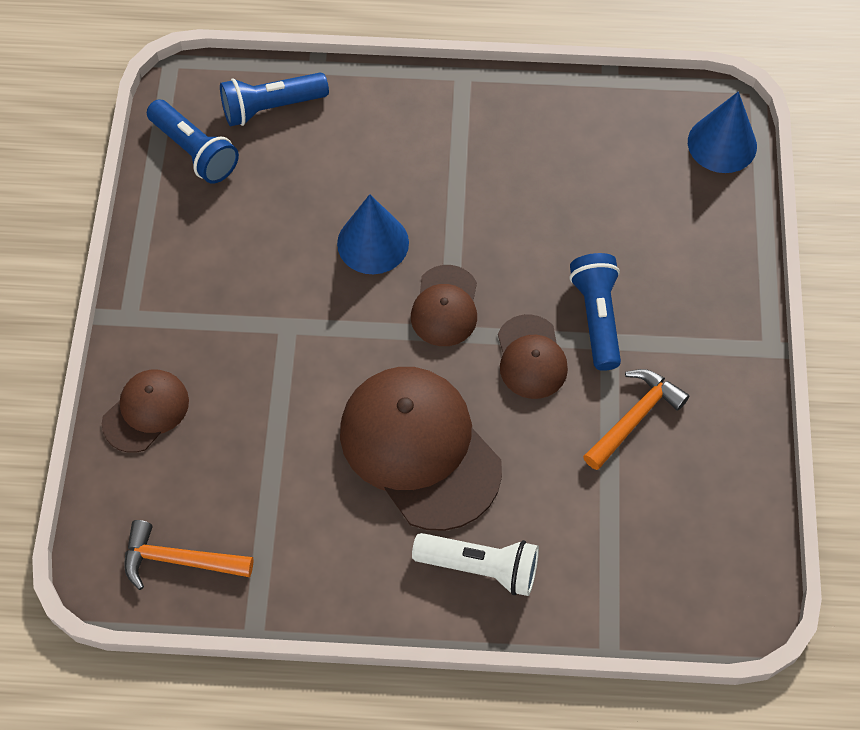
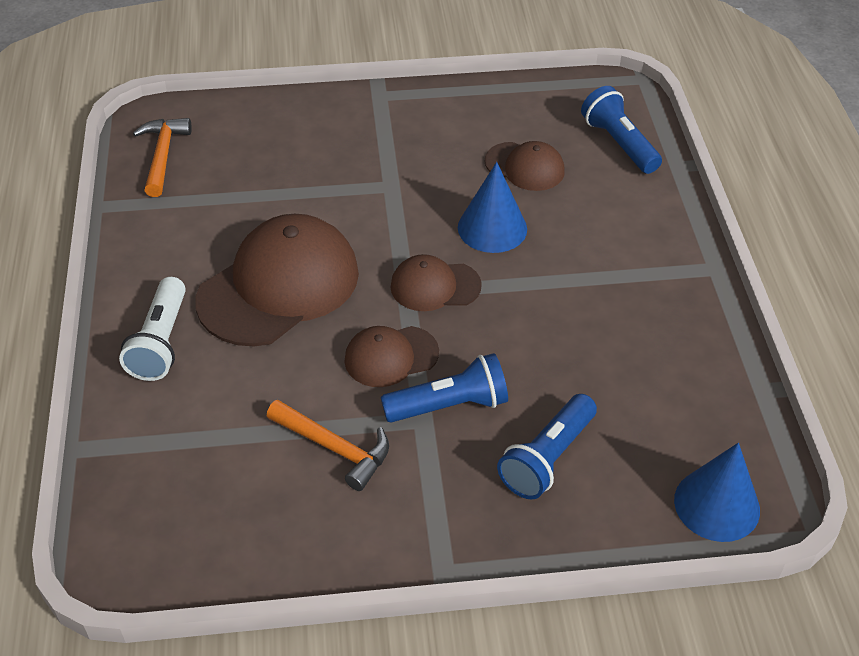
camera: 80 degrees right, 15 degrees down
brown cap [102,370,189,453] -> brown cap moved to [485,141,565,191]
blue flashlight [147,99,239,184] -> blue flashlight moved to [497,394,597,500]

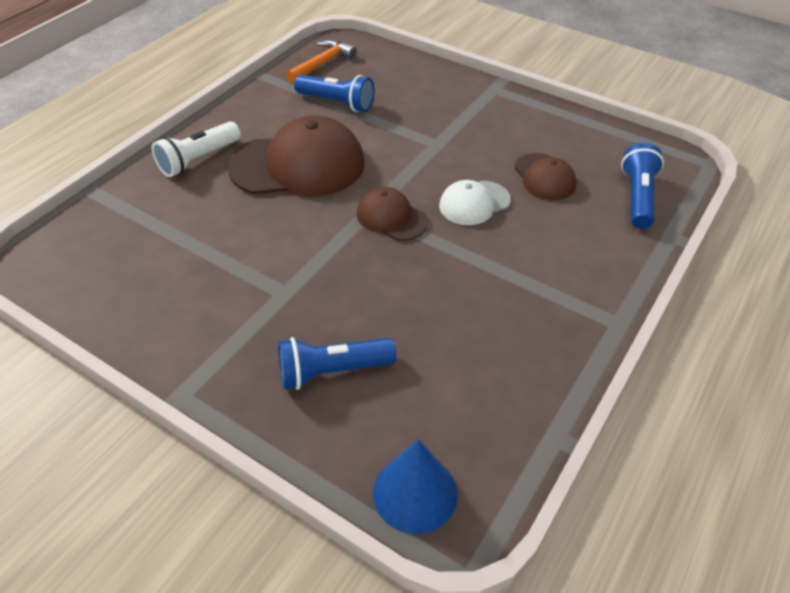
camera: 40 degrees right, 0 degrees up
orange hammer [267,400,389,491] -> none
brown cap [344,326,439,387] -> none
blue flashlight [381,353,508,423] -> blue flashlight moved to [294,75,375,112]
blue cone [458,162,527,253] -> white cap [439,180,511,225]

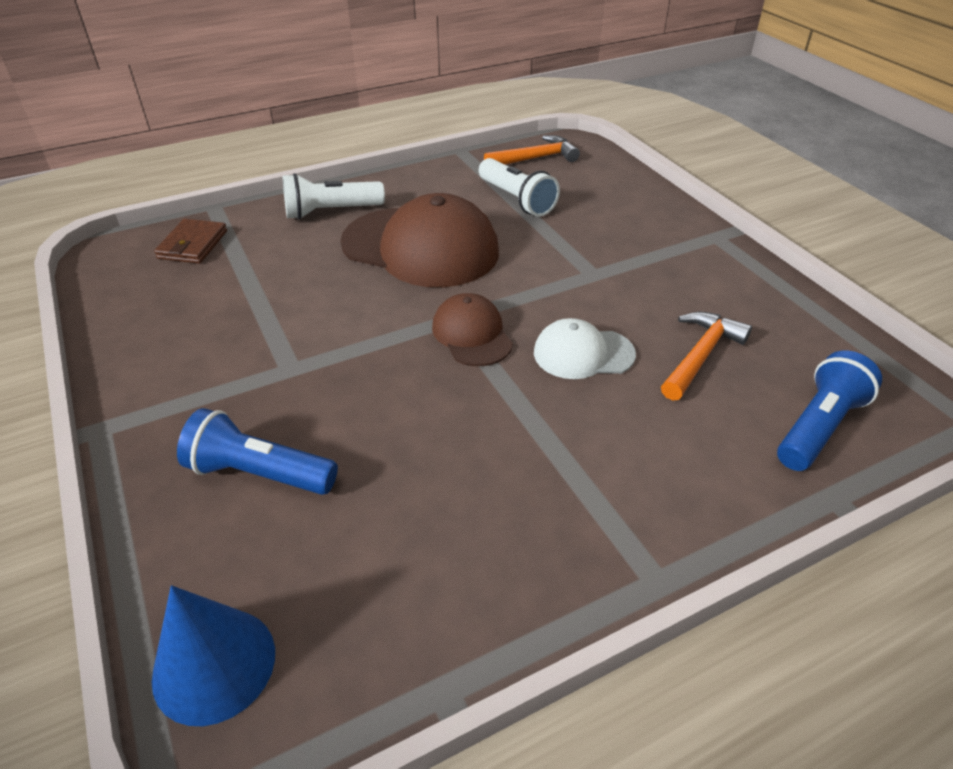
camera: 30 degrees right, 5 degrees down
blue flashlight [294,75,375,112] -> white flashlight [479,158,560,217]
brown cap [514,153,576,200] -> orange hammer [661,312,752,400]
none -> brown wallet [154,219,227,264]

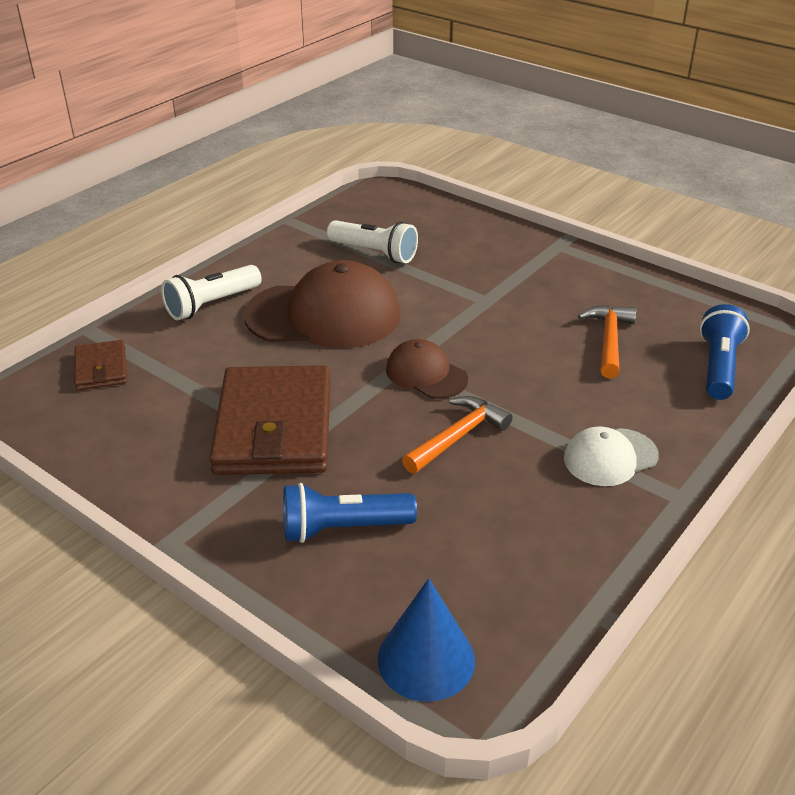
camera: 25 degrees left, 5 degrees down
orange hammer [484,135,580,165] -> orange hammer moved to [402,396,512,474]
white cap [534,318,636,379] -> white cap moved to [564,426,659,486]
none -> brown wallet [209,365,331,475]

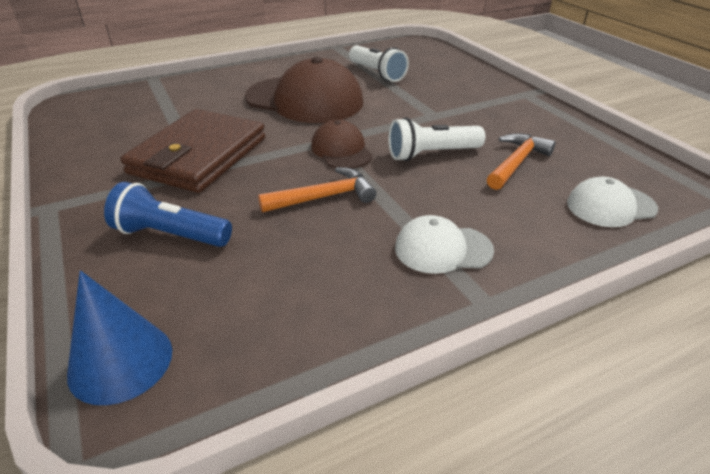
camera: 25 degrees right, 0 degrees up
brown wallet [74,340,127,390] -> none
white flashlight [161,265,262,320] -> white flashlight moved to [388,117,485,161]
blue flashlight [700,304,750,400] -> white cap [567,177,658,227]

